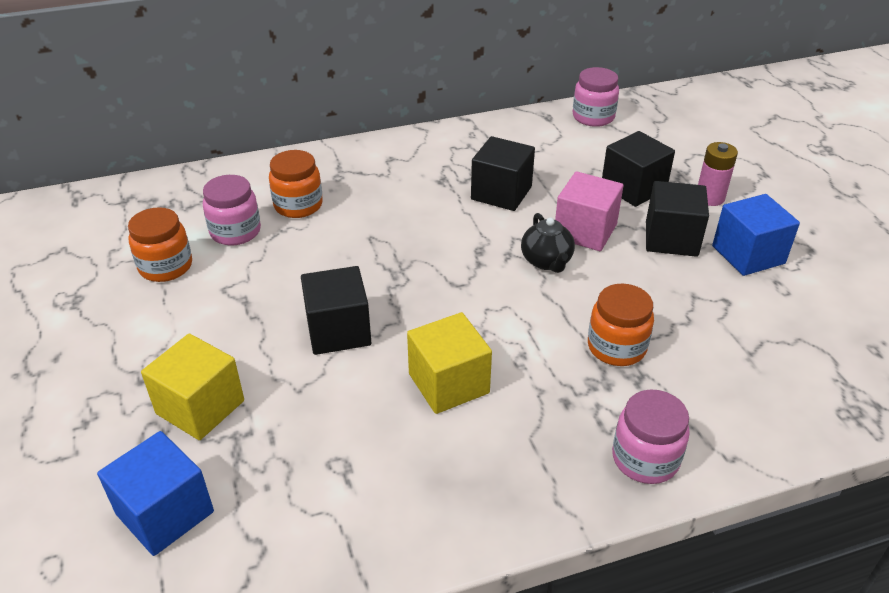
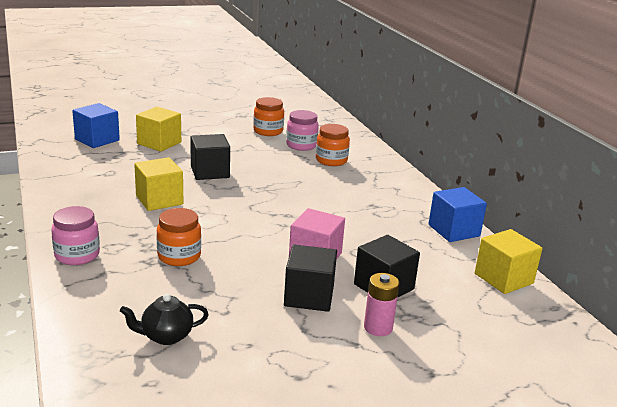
camera: 85 degrees right, 15 degrees down
black cube [471,136,535,211] -> none
black teapot [521,213,575,273] -> black teapot moved to [120,294,209,345]
pink jar [573,67,619,127] -> yellow cube [475,229,542,294]
blue cube [712,194,800,276] -> blue cube moved to [429,187,487,242]

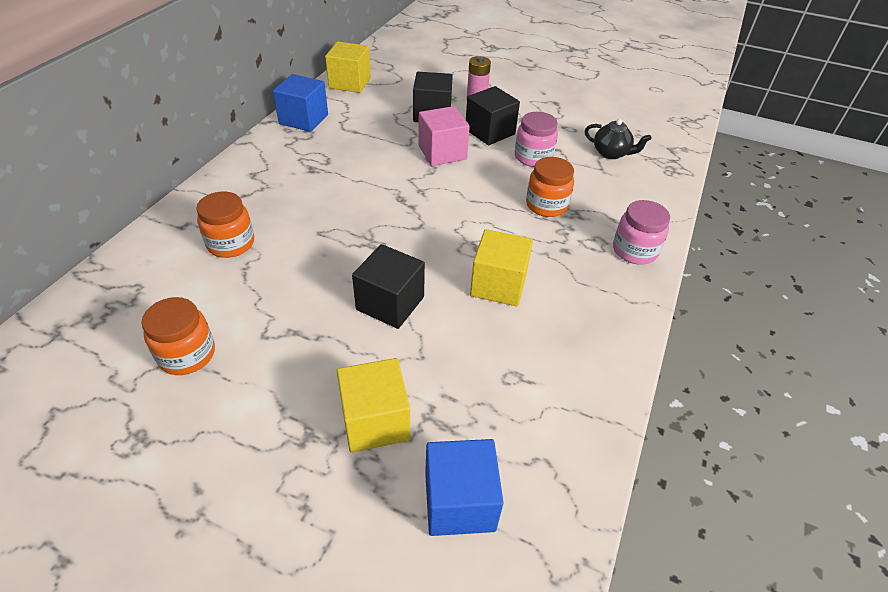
camera: 135 degrees left, 20 degrees up
pink jar [286,110,319,151] -> pink jar moved to [515,112,558,167]

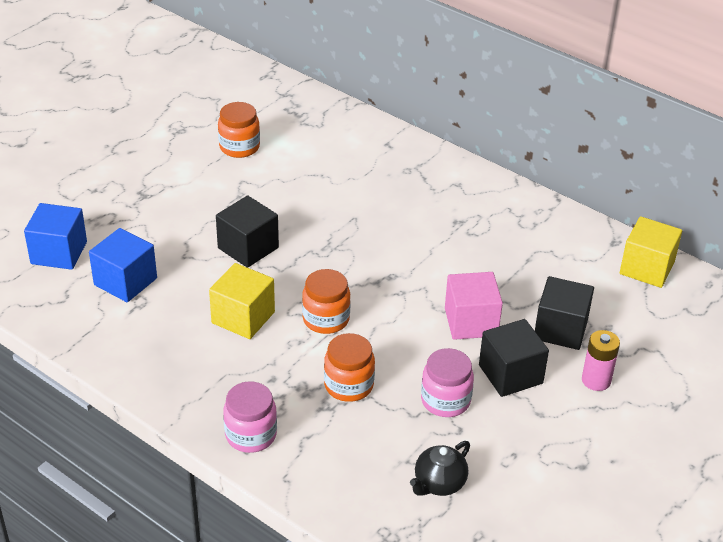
camera: 105 degrees right, 5 degrees down
orange jar [196,191,254,258] -> orange jar moved to [302,269,351,334]
blue cube [273,74,328,132] -> blue cube moved to [89,228,157,302]
yellow cube [337,358,410,453] -> none

